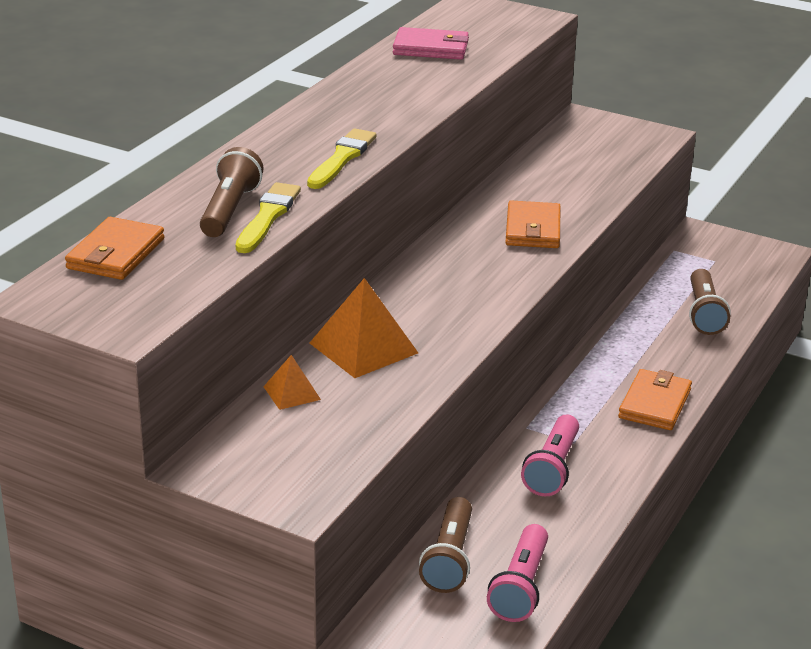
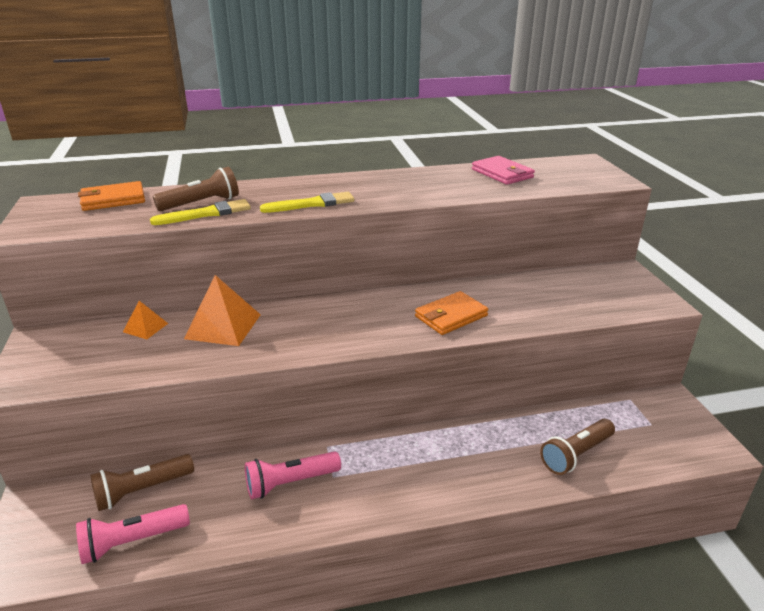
camera: 50 degrees right, 0 degrees up
orange wallet [618,369,692,430] -> none

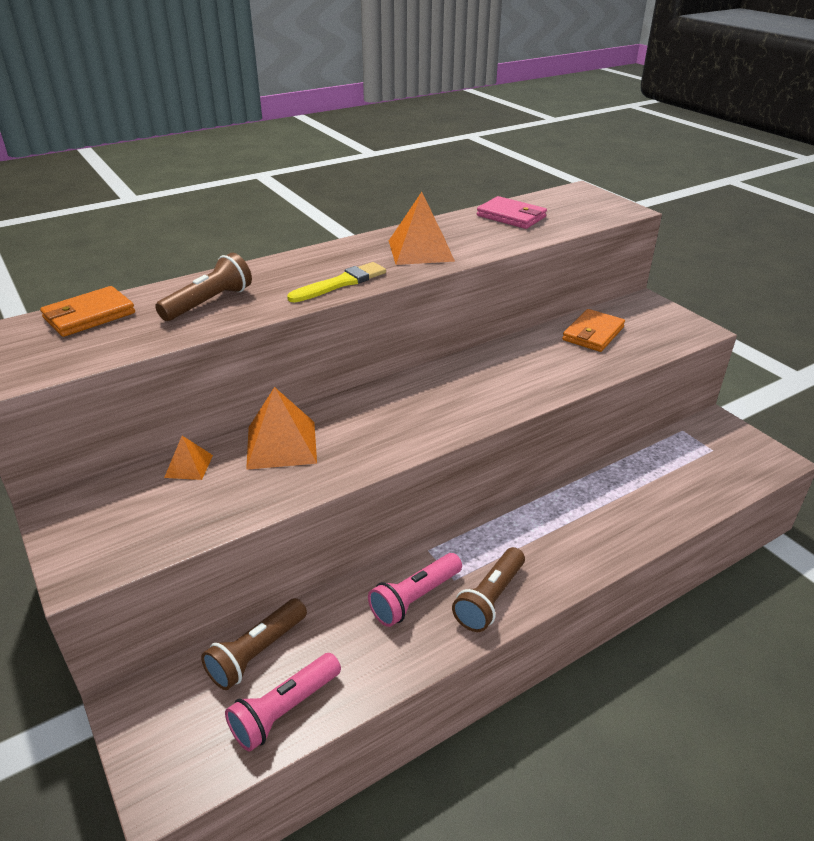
camera: 20 degrees left, 5 degrees up
yellow brush [150,199,251,225] -> none
orange wallet [415,291,488,335] -> orange wallet moved to [562,309,625,352]
brown flashlight [540,419,615,475] -> brown flashlight moved to [452,547,525,632]
none -> orange pyramid [389,192,455,265]

